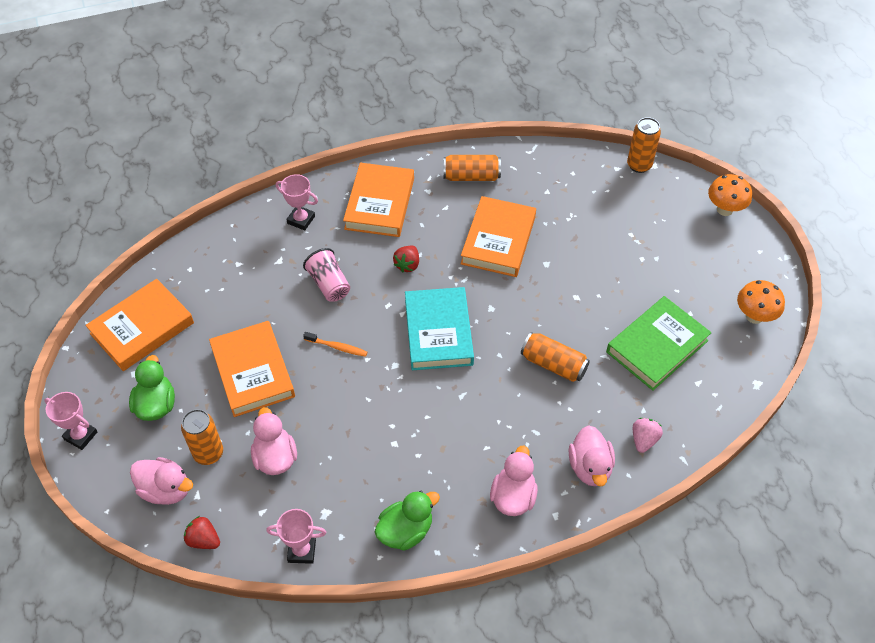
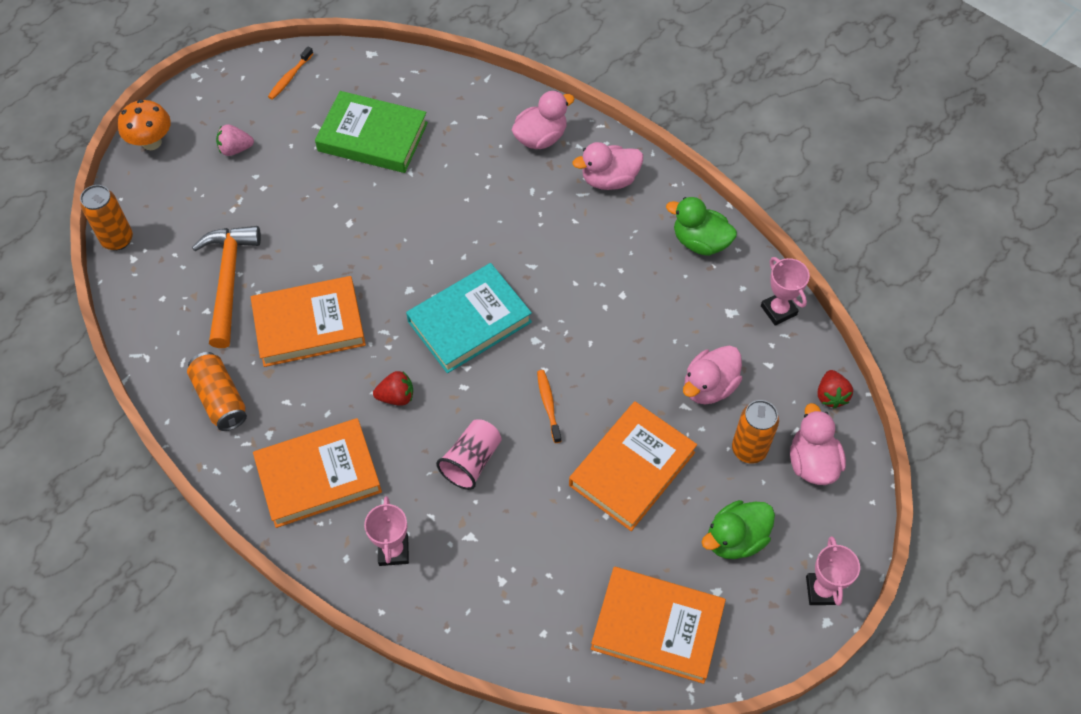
camera: 120 degrees left, 5 degrees up
orange can [521,332,590,382] -> none
pink strawberry [633,418,663,453] -> pink strawberry moved to [216,124,254,156]
orange mushroom [737,280,785,324] -> orange toothbrush [268,47,313,100]
none -> orange hammer [192,226,261,348]

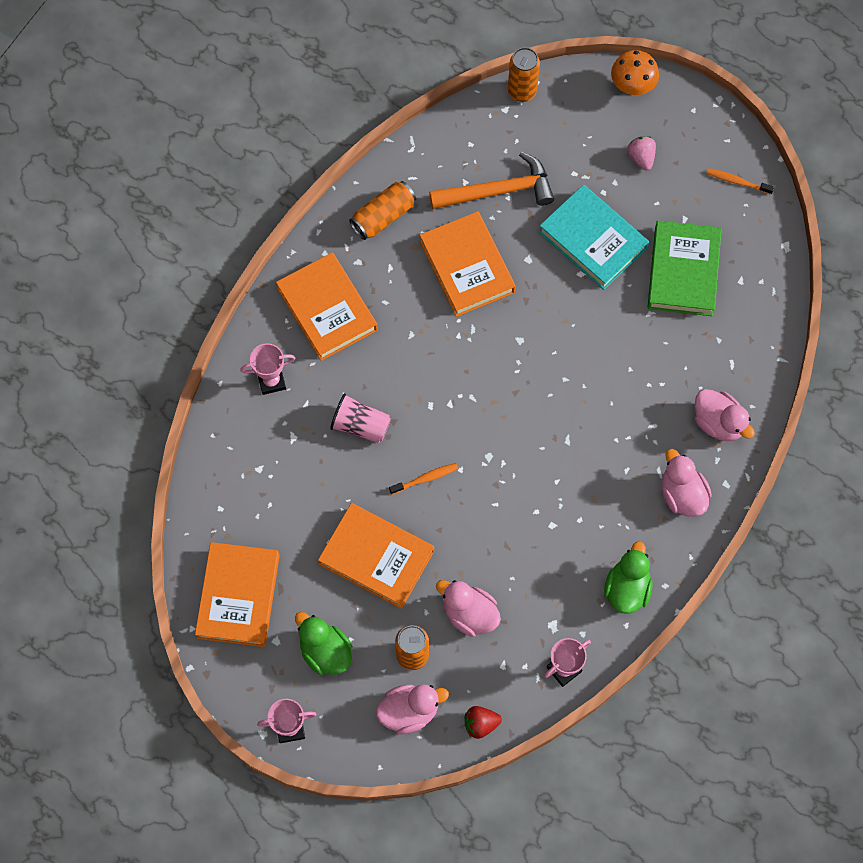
camera: 80 degrees right, 10 degrees up
red strawberry [373,371,413,406] -> none
turquoise book [406,263,532,373] -> turquoise book moved to [539,185,649,290]

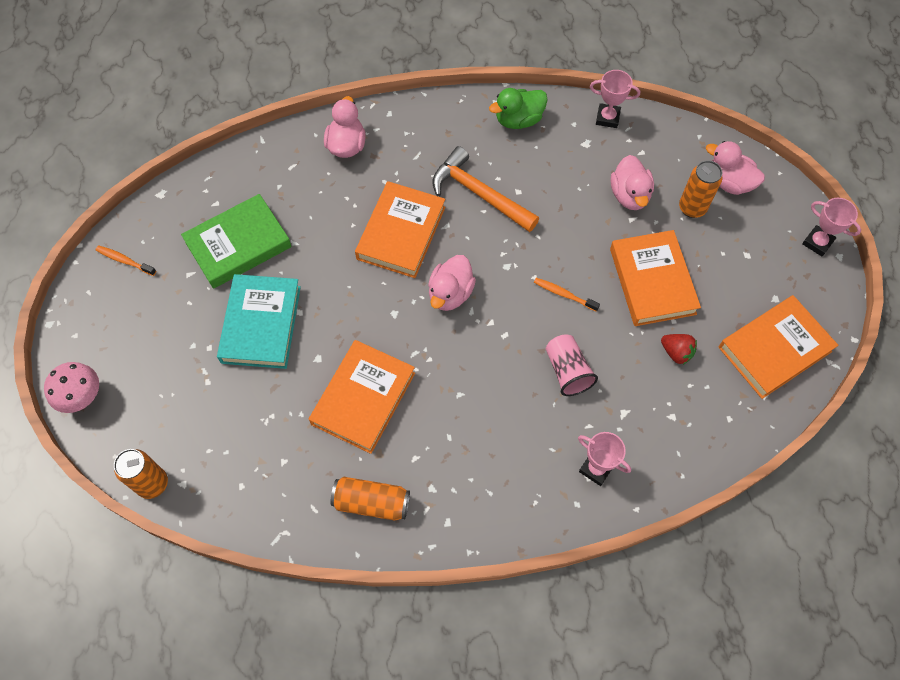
camera: 130 degrees left, 5 degrees down
orange book [276,252,378,361] -> orange book moved to [355,181,445,278]
green duck [295,612,353,675] -> none
orange hammer [429,152,554,209] -> orange hammer moved to [432,146,539,232]
red strawberry [465,706,502,739] -> red strawberry moved to [661,334,697,365]
orange mushroom [611,50,659,95] -> pink mushroom [44,362,99,413]
pink strawberry [627,136,656,170] -> none
pink duck [662,449,712,517] -> pink duck moved to [428,255,476,311]
orange toothbrush [706,168,774,195] -> orange toothbrush turned 135 degrees clockwise [95,245,156,276]

